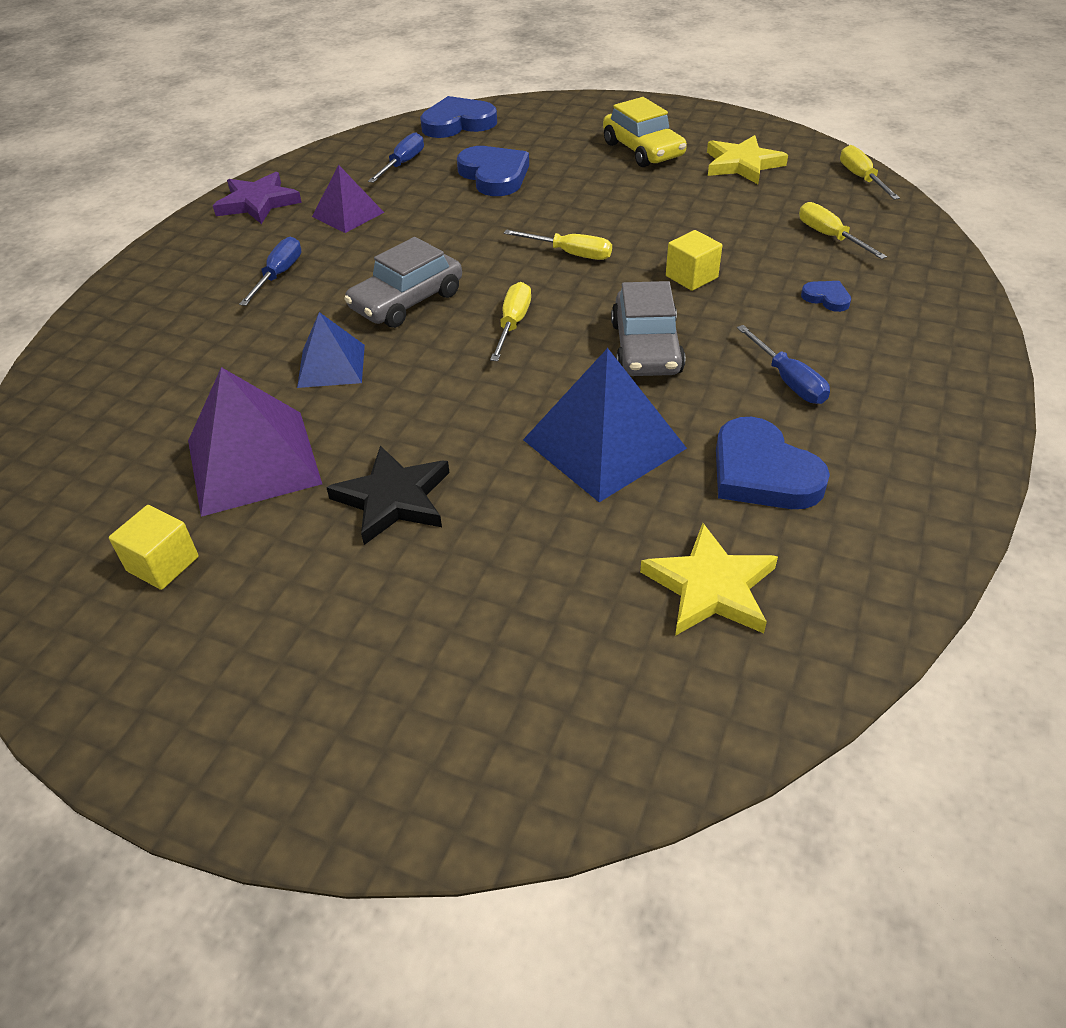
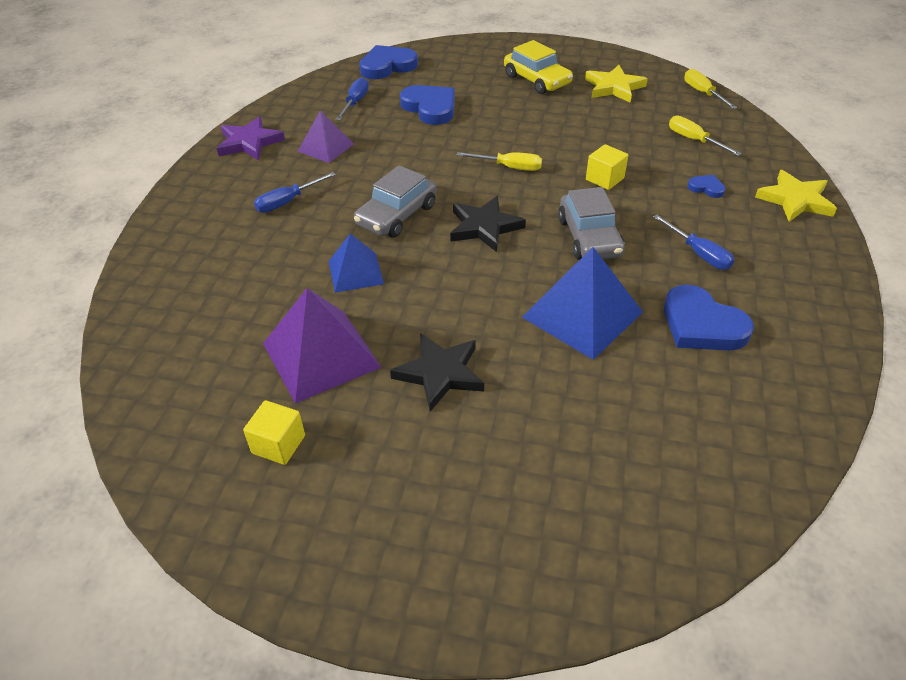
camera: 10 degrees left, 0 degrees up
blue screwdriver [239,237,301,306] -> blue screwdriver turned 135 degrees counterclockwise [254,172,336,213]
yellow screwdriver [490,282,531,361] -> black star [450,196,526,252]
yellow star [640,523,778,636] -> yellow star moved to [755,170,837,222]

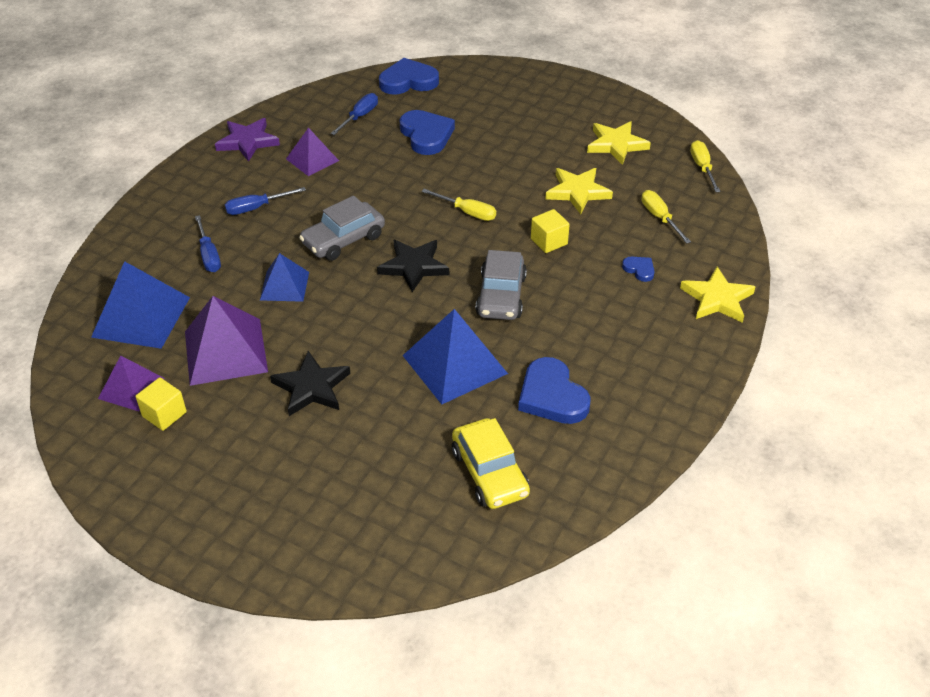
camera: 15 degrees right, 0 degrees up
yellow car [504,40,573,94] -> yellow car moved to [452,418,530,509]
blue screwdriver [653,215,734,270] -> blue screwdriver moved to [195,215,221,272]
none -> blue pyramid [91,261,190,349]
none -> purple pyramid [98,355,164,411]
none -> yellow star [545,168,613,214]

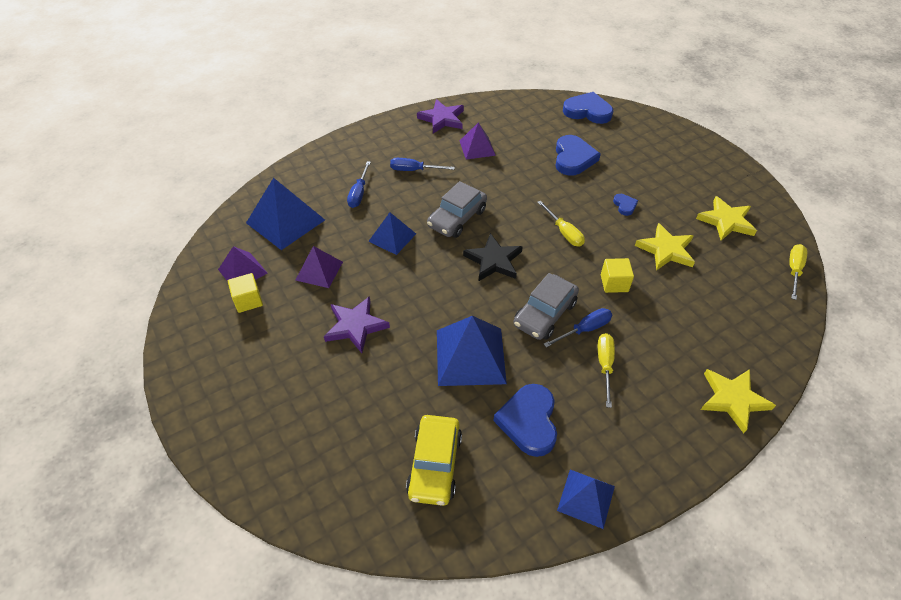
camera: 30 degrees right, 5 degrees up
purple pyramid [185,296,268,386] -> purple pyramid [296,246,343,288], size x0.60
black star [270,351,351,416] -> purple star [324,296,390,353]
grey car [299,196,385,261] -> grey car turned 45 degrees counterclockwise [427,181,487,238]
blue screwdriver [331,93,378,135] -> blue screwdriver moved to [544,308,612,348]
blue heart [622,256,655,282] -> blue heart moved to [613,194,638,216]
yellow screwdriver [641,190,691,244] -> yellow screwdriver moved to [598,333,615,408]
none -> blue pyramid [557,470,615,529]

